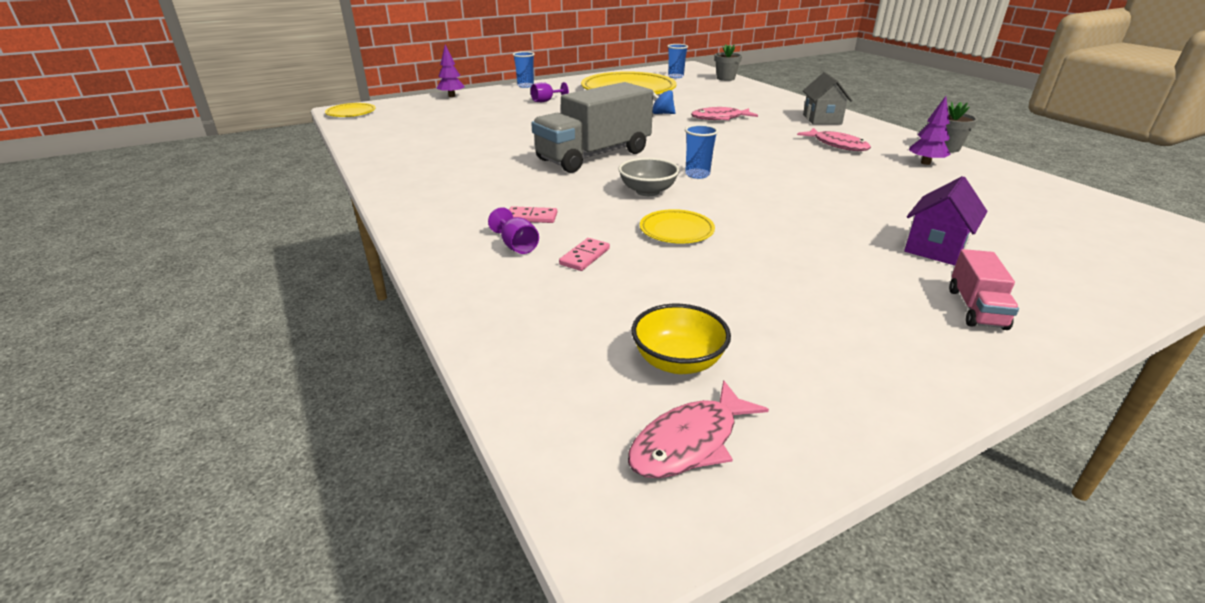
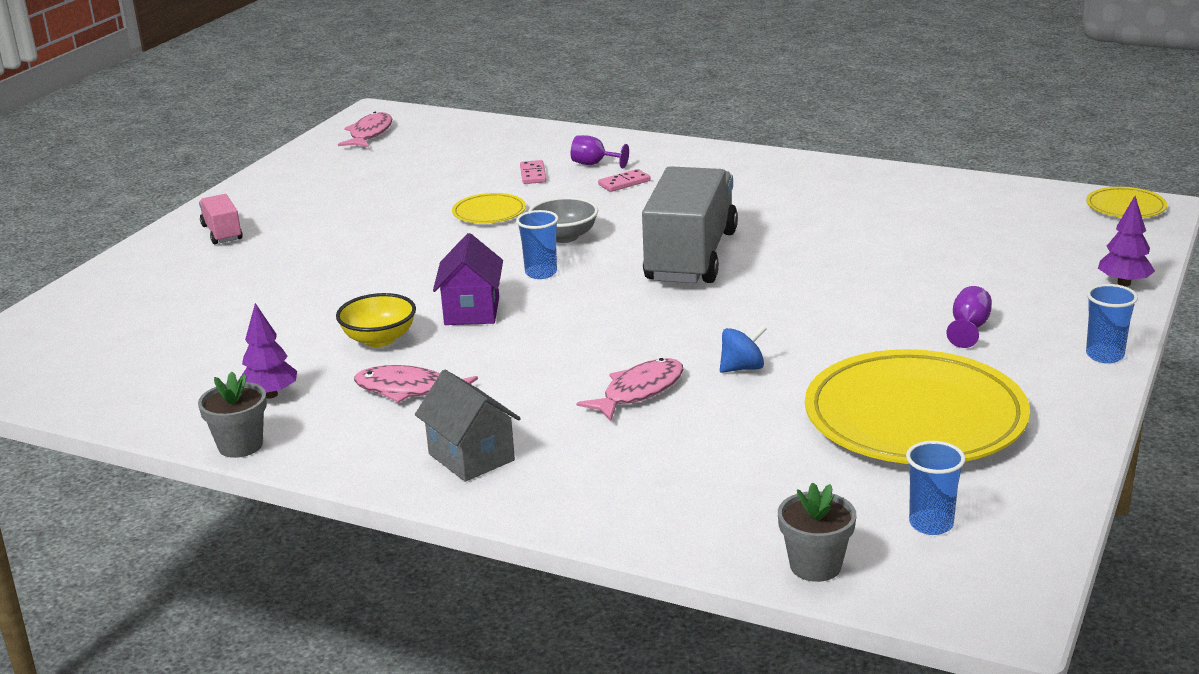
camera: 145 degrees right, 5 degrees down
yellow bowl [632,304,731,374] -> yellow bowl moved to [336,293,416,347]
purple house [904,176,988,265] -> purple house moved to [433,233,503,325]

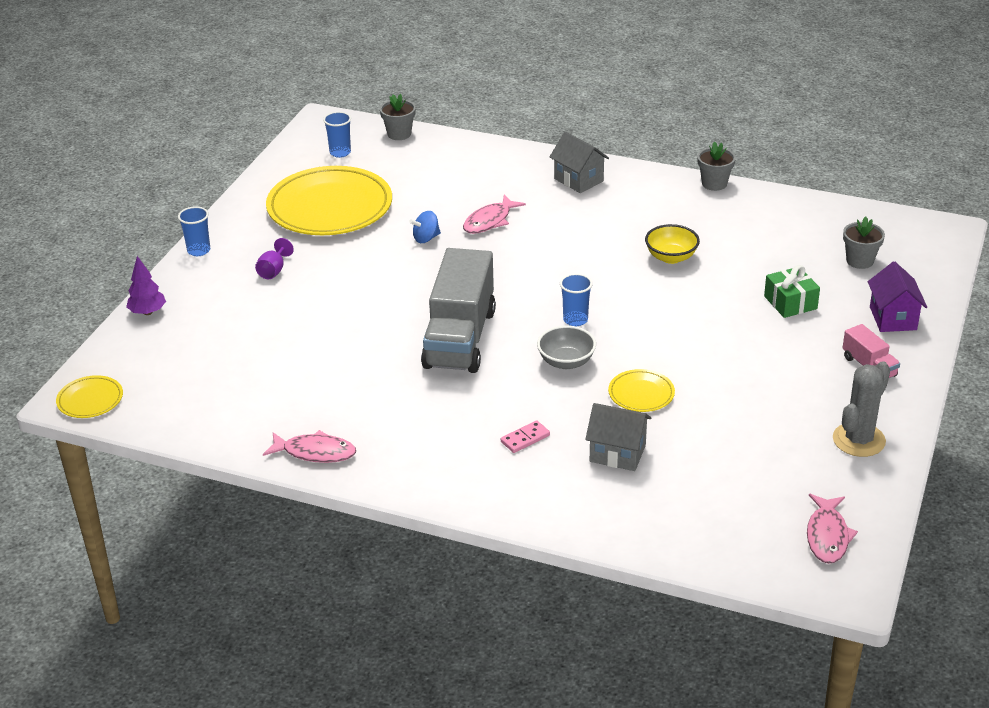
camera: 175 degrees right, 10 degrees up
purple tree [238,303,297,398] -> none
pink fish [354,365,478,403] -> pink fish moved to [263,430,356,463]
purple house [433,233,503,325] -> purple house moved to [868,261,927,332]
pink domino [520,160,546,184] -> grey house [585,403,651,471]
purple goblet [571,135,629,168] -> none
none -> green gift [764,265,820,318]
none -> grey cactus [833,361,890,457]
none -> grey flower pot [843,217,885,269]

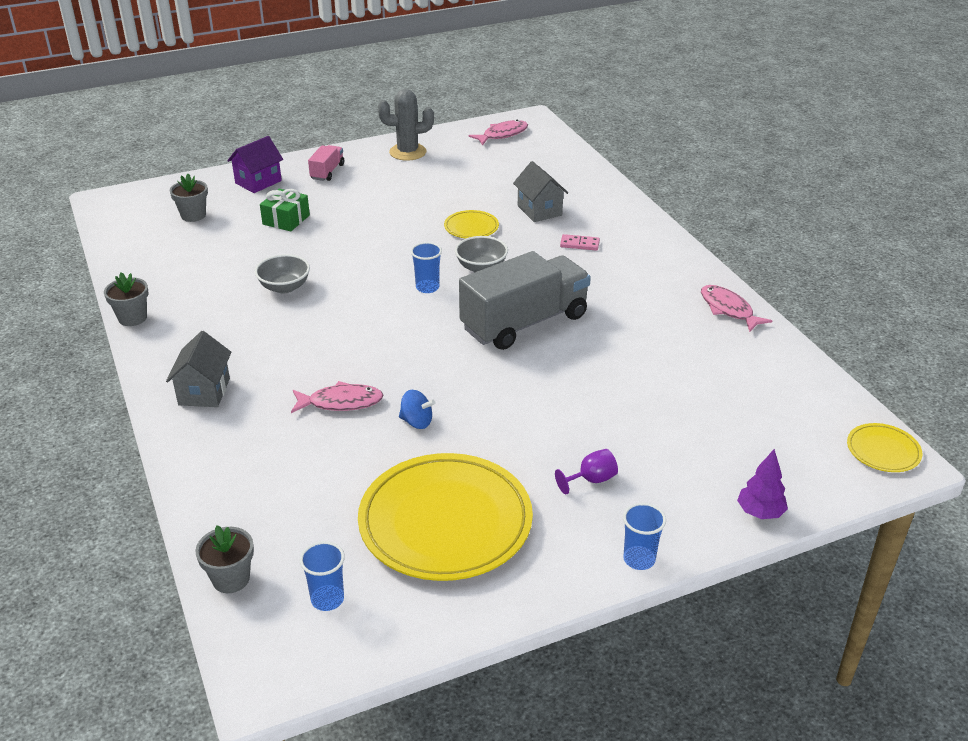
camera: 135 degrees left, 0 degrees up
yellow bowl [645,224,700,264] -> grey bowl [255,254,310,293]

